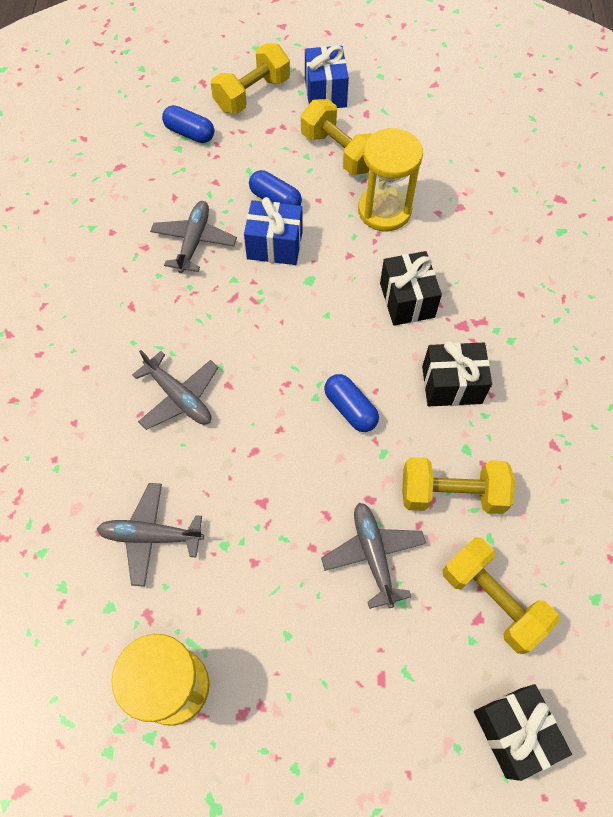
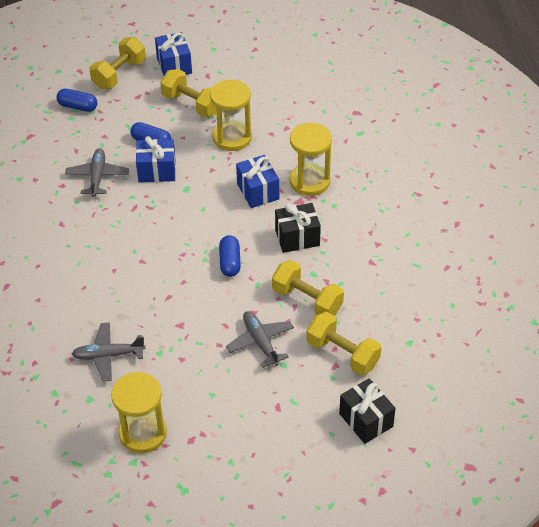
camera: 10 degrees left, 15 degrees down
grey plane [132,350,218,430] -> none
blue capsule [324,374,379,432] -> blue capsule turned 45 degrees clockwise [219,235,241,277]
black gift [380,251,442,326] -> blue gift [236,155,279,208]
yellow dumbbell [402,457,515,514] -> yellow dumbbell turned 45 degrees clockwise [272,260,344,316]
none -> yellow hourglass [290,123,332,196]

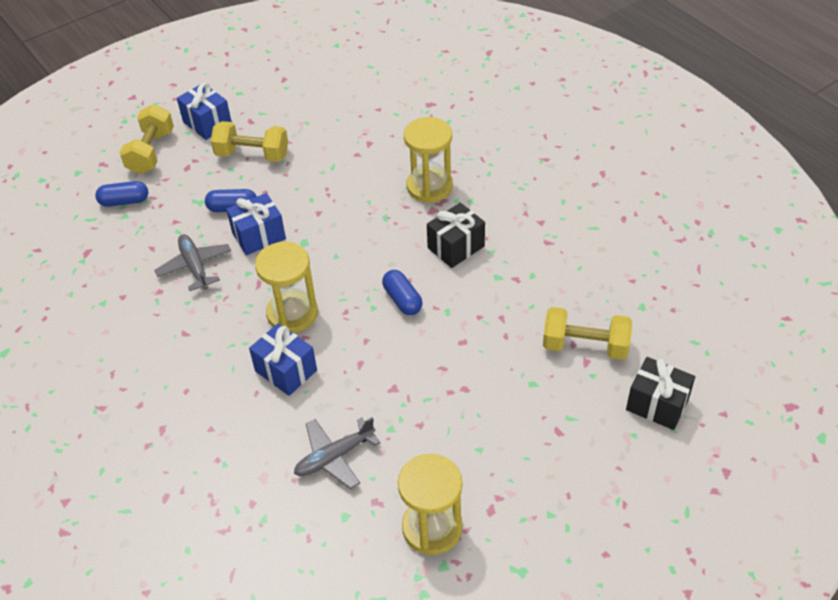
camera: 25 degrees left, 0 degrees up
yellow hourglass [210,79,252,151] -> yellow hourglass moved to [255,242,318,333]
grey plane [226,311,294,368] -> none
blue gift [236,155,279,208] -> blue gift moved to [249,323,317,396]
yellow dumbbell [272,260,344,316] -> none

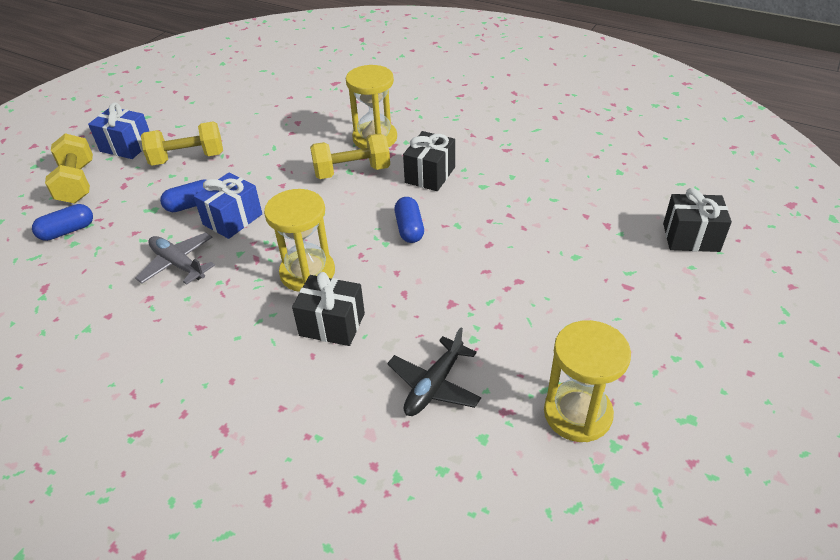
camera: 25 degrees left, 5 degrees down
blue gift [249,323,317,396] -> black gift [292,272,365,346]
grey plane [294,417,380,489] -> black plane [387,327,481,416]
blue capsule [382,270,423,315] -> blue capsule turned 45 degrees clockwise [394,197,424,243]
yellow dumbbell [543,307,632,360] -> yellow dumbbell moved to [310,133,390,179]

